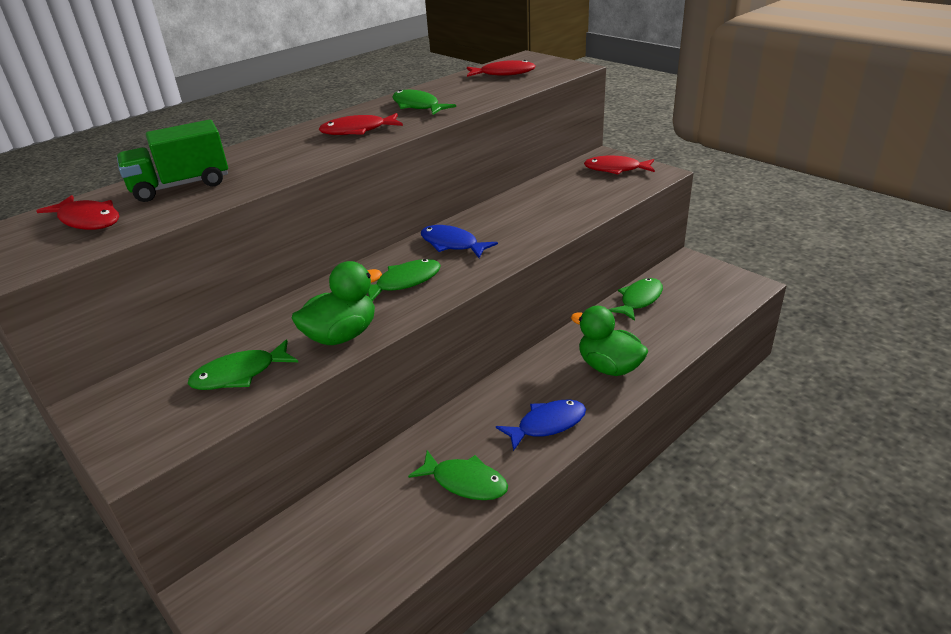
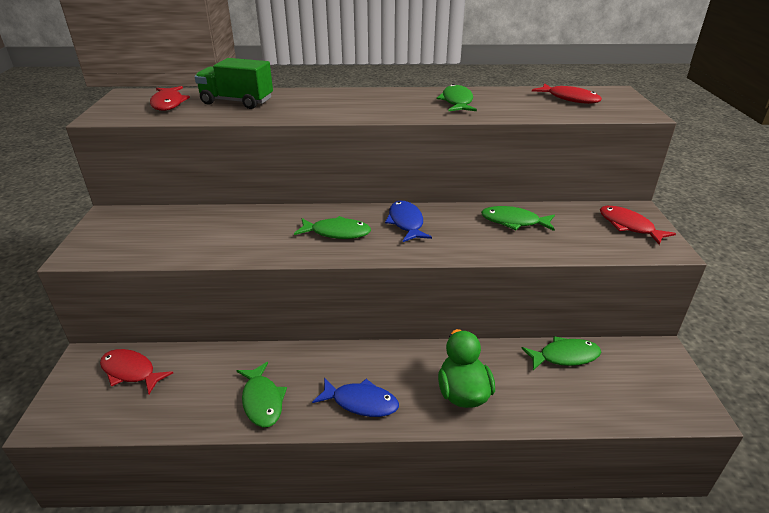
camera: 40 degrees right, 0 degrees up
green fish [188,339,298,390] -> green fish moved to [481,206,555,231]
green duck [292,261,382,345] -> none
red fish [318,113,403,135] -> red fish moved to [100,349,173,394]

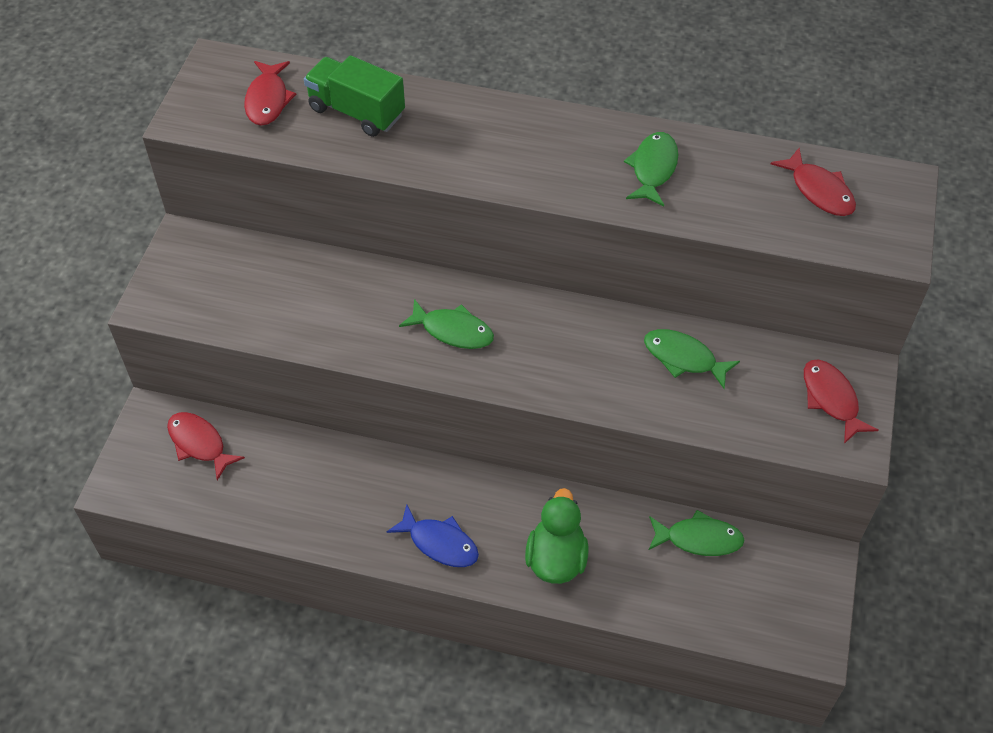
camera: 15 degrees right, 20 degrees up
green fish [236,362,287,428] -> none
blue fish [385,201,432,242] -> none

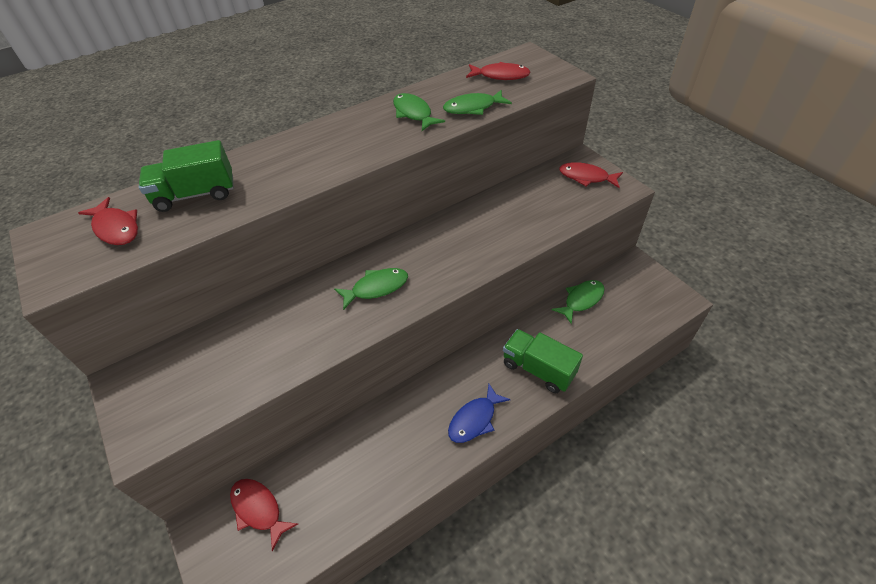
camera: 45 degrees left, 5 degrees down
red fish [167,412,245,480] -> red fish turned 45 degrees clockwise [230,479,298,551]
blue fish [386,505,479,567] -> blue fish turned 150 degrees clockwise [448,384,511,443]
green duck [525,488,589,584] -> green truck [503,329,583,393]
green fish [644,329,740,389] -> green fish moved to [443,90,512,115]

